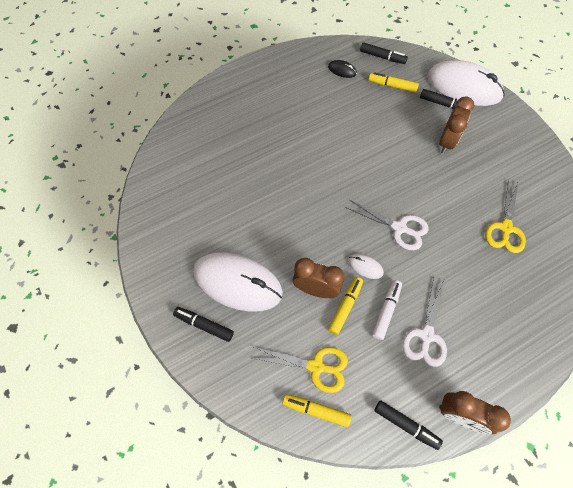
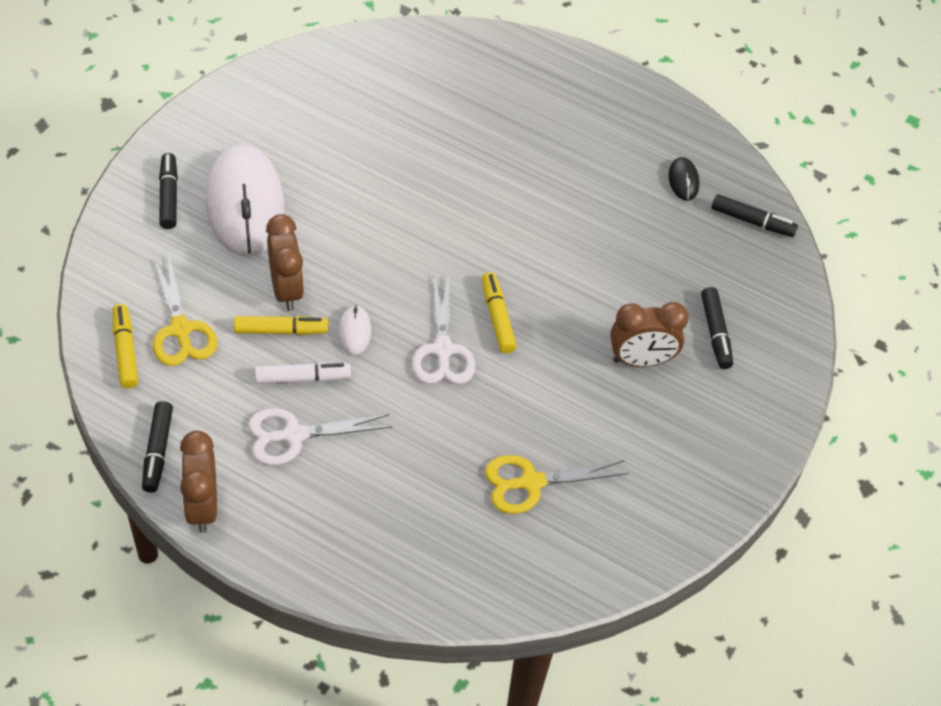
camera: 55 degrees right, 10 degrees down
black marker [360,42,408,64] -> black marker turned 60 degrees counterclockwise [711,194,798,237]
yellow marker [368,72,419,92] -> yellow marker moved to [482,272,517,353]
white mouse [427,60,505,106] -> none

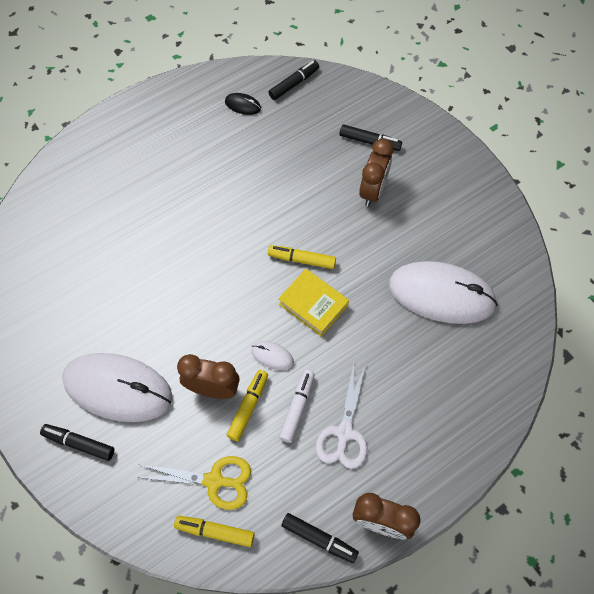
camera: 60 degrees left, 10 degrees up
white scissors [412,275,476,384] -> yellow book [278,269,349,337]
yellow scissors [485,455,629,514] -> white mouse [389,261,498,324]

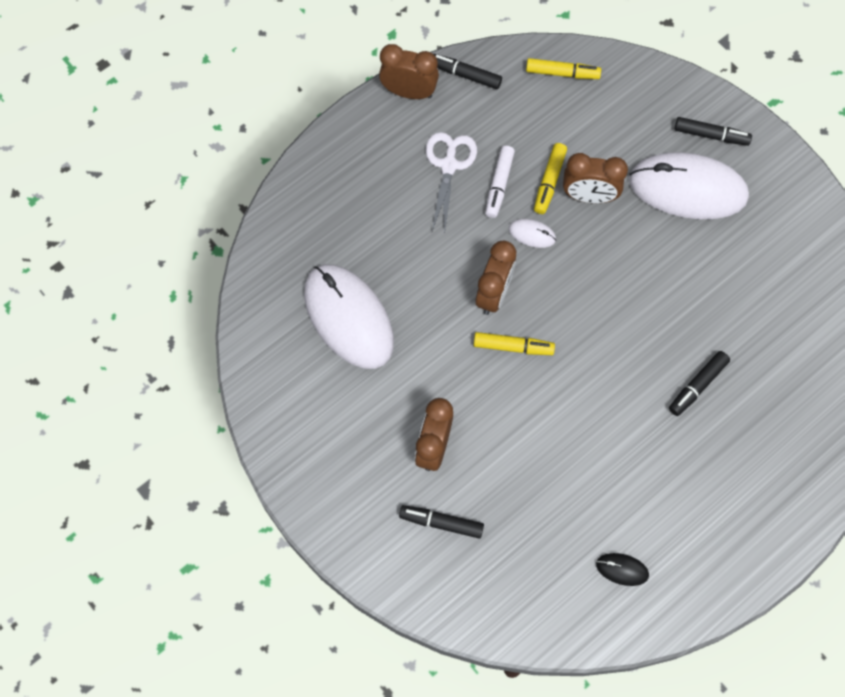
camera: 175 degrees right, 5 degrees up
yellow scissors [136,456,251,510] -> none
black marker [268,60,319,100] -> black marker moved to [669,351,730,416]
yellow book [278,269,349,337] -> brown clock [476,241,516,315]
white mouse [389,261,498,324] -> white mouse turned 45 degrees clockwise [304,264,394,369]

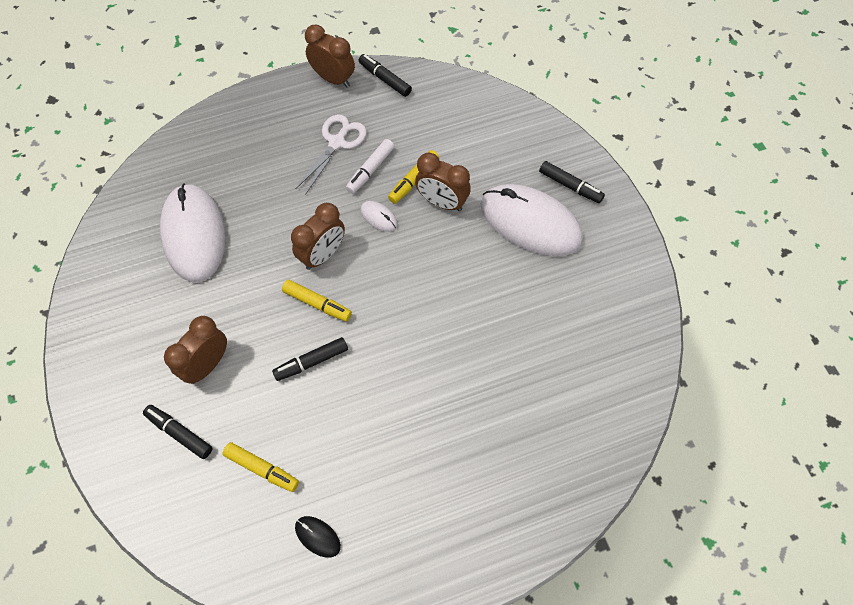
camera: 20 degrees right, 5 degrees down
yellow marker [526,58,601,79] -> yellow marker moved to [223,442,299,492]
black marker [669,351,730,416] -> black marker moved to [272,337,348,381]

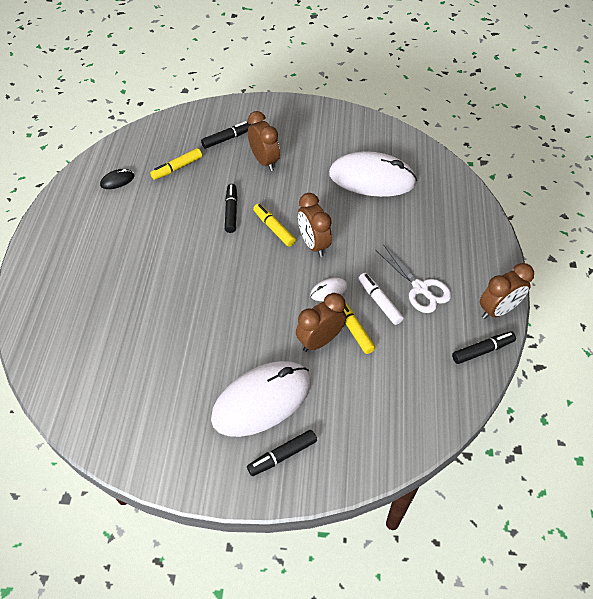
camera: 115 degrees right, 10 degrees down
yellow marker [282,280,352,322] -> yellow marker turned 90 degrees clockwise [253,204,296,247]

